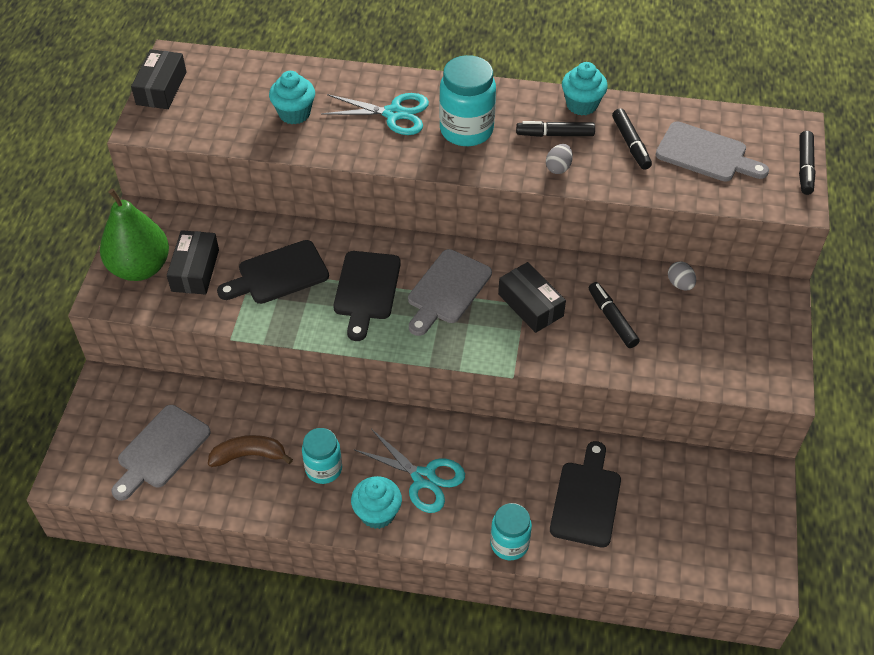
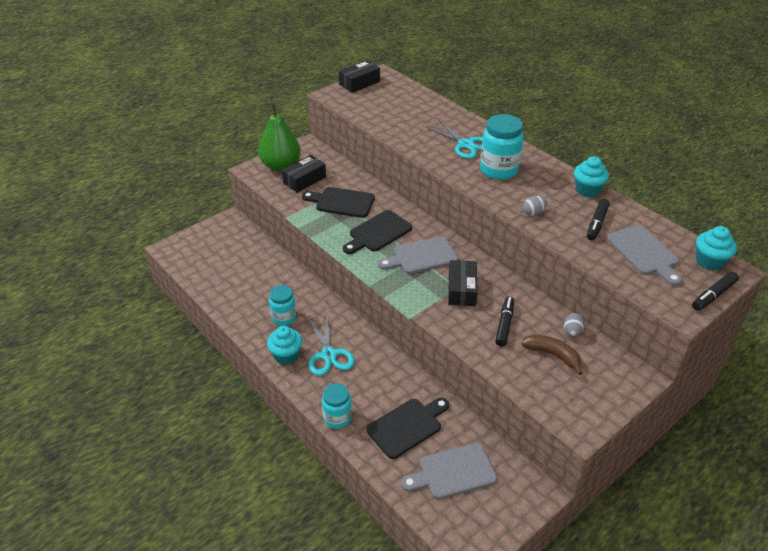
camera: 40 degrees right, 10 degrees down
grey cutting board [111,405,211,501] -> grey cutting board moved to [401,443,497,499]
brown banana [208,435,293,467] -> brown banana moved to [521,335,582,375]
turquoise cupcake [269,71,315,125] -> turquoise cupcake moved to [696,226,737,271]
black marker [516,121,595,137] -> none

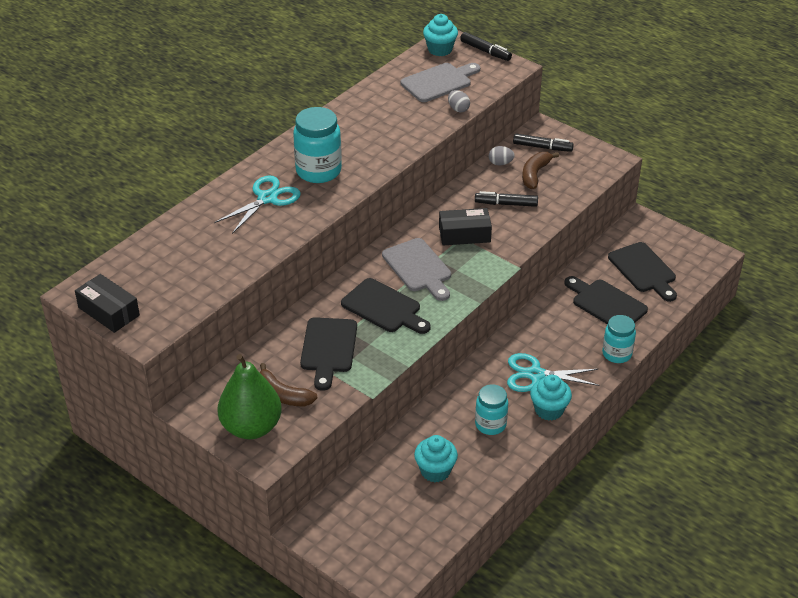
camera: 100 degrees left, 0 degrees up
black box [282,155,326,193] -> brown banana [259,363,317,407]
turquoise scissors [309,315,354,375] -> turquoise scissors turned 150 degrees counterclockwise [507,353,600,392]
grey cutting board [401,443,497,499] -> black cutting board [608,242,677,302]
grey egg [523,196,547,216] -> grey egg moved to [448,90,470,112]
turquoise cupcake [574,156,609,197] -> turquoise cupcake moved to [414,435,458,482]
black marker [587,199,610,240] -> black marker moved to [513,134,574,152]

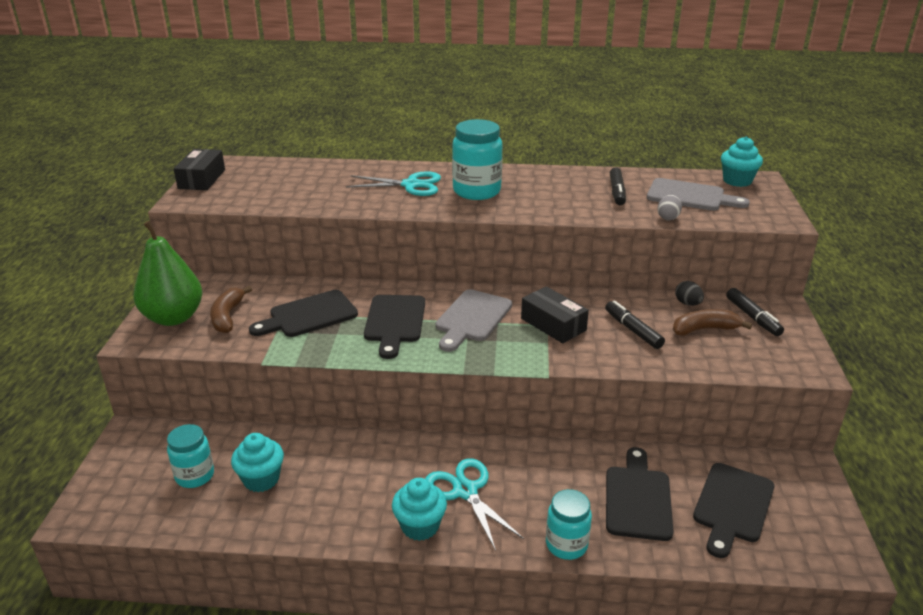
camera: 55 degrees right, 10 degrees down
black marker [460,32,512,61] -> black marker moved to [610,167,626,205]
turquoise jar [475,385,508,435] -> turquoise jar moved to [167,424,214,488]
grey egg [489,146,515,165] -> black egg [675,281,704,306]

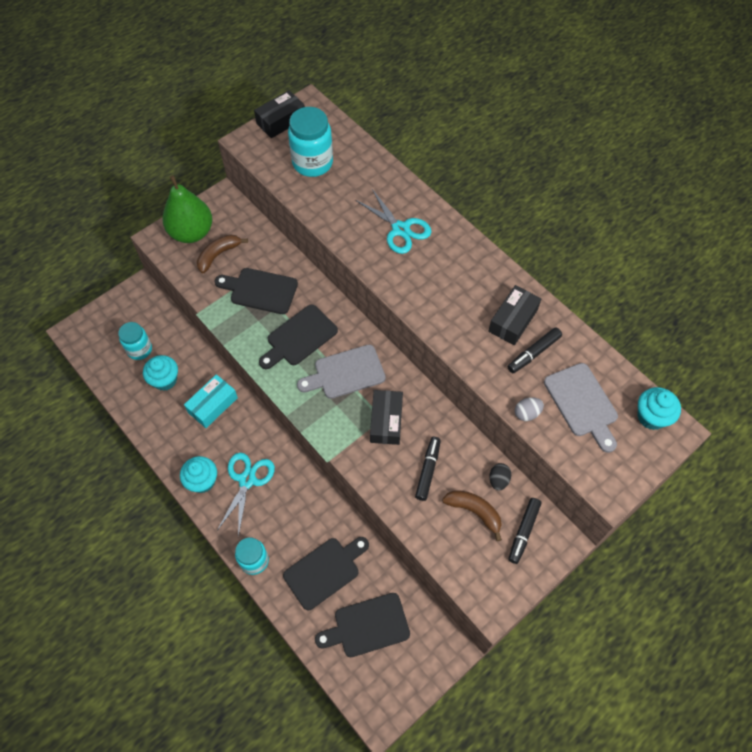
camera: 45 degrees right, 30 degrees up
turquoise jar [452,119,502,200] -> turquoise jar moved to [288,107,333,177]
none -> turquoise box [184,374,238,428]
none -> black box [488,285,541,345]

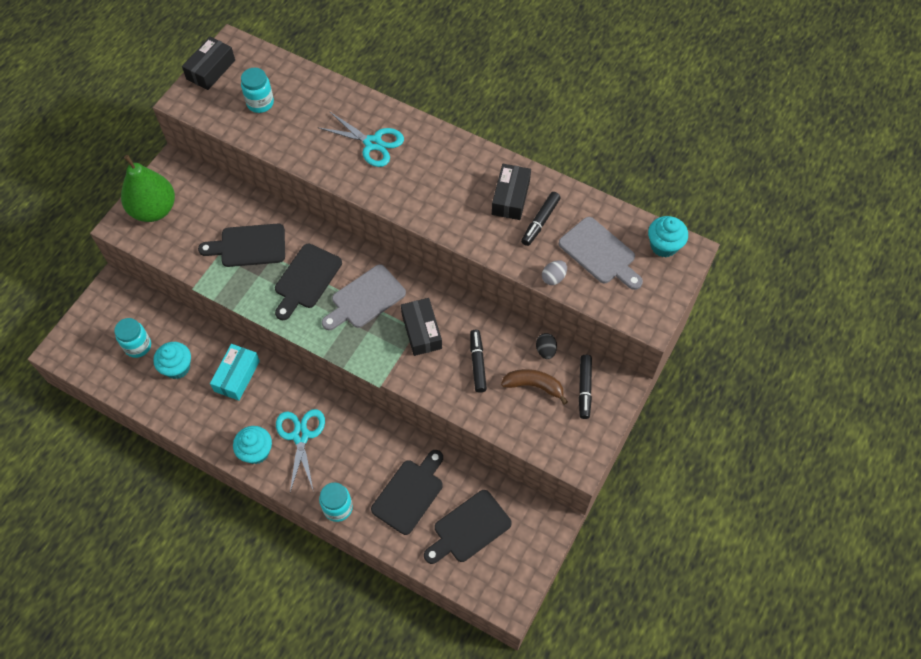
camera: 20 degrees left, 0 degrees up
brown banana [197,234,248,273] -> none
turquoise jar [288,107,333,177] -> turquoise jar [241,68,274,113], size x0.65

